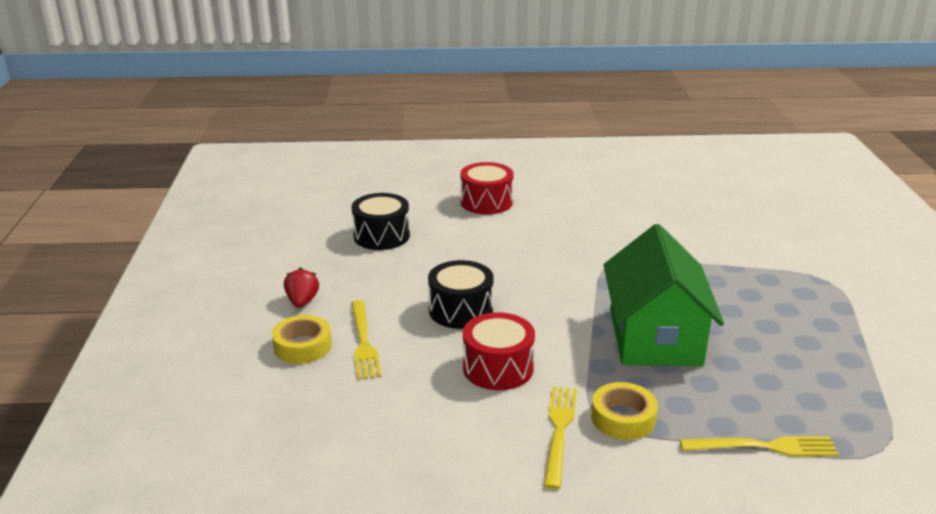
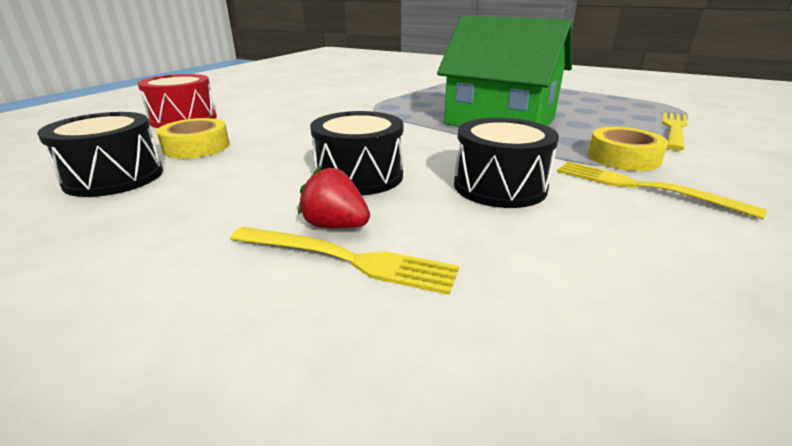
camera: 60 degrees left, 0 degrees up
yellow tape [272,315,332,364] -> yellow tape moved to [156,118,229,159]
red strawberry [284,268,319,308] -> red strawberry moved to [298,166,370,228]
red drum [463,312,535,390] -> black drum [454,118,559,208]

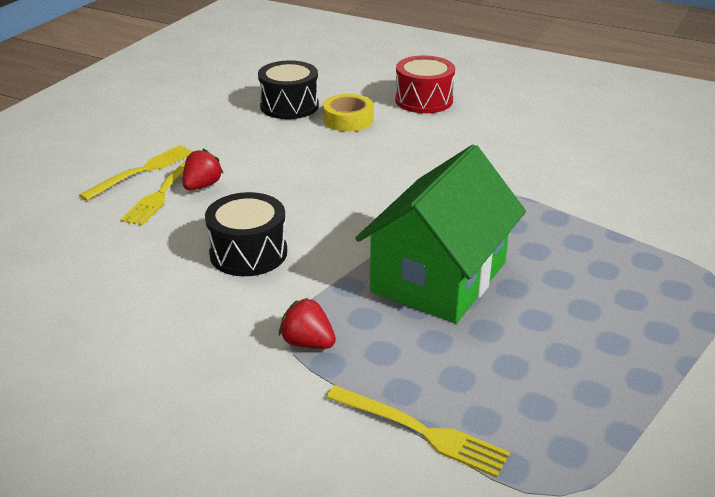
camera: 90 degrees right, 5 degrees up
black drum [310,111,404,195] -> none
yellow fork [557,161,767,219] -> yellow fork moved to [79,145,193,201]
yellow tape [588,127,668,171] -> red strawberry [279,297,336,349]

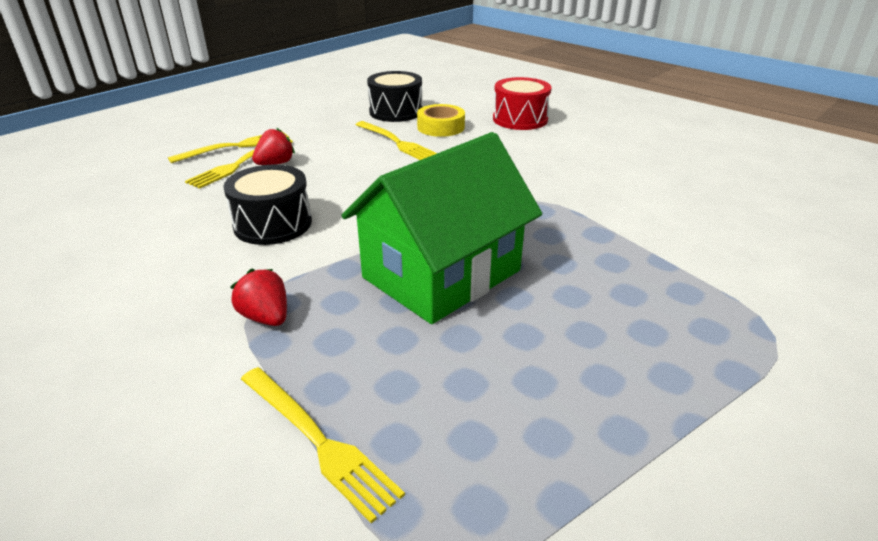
camera: 15 degrees right, 0 degrees up
none -> yellow fork [355,121,437,160]

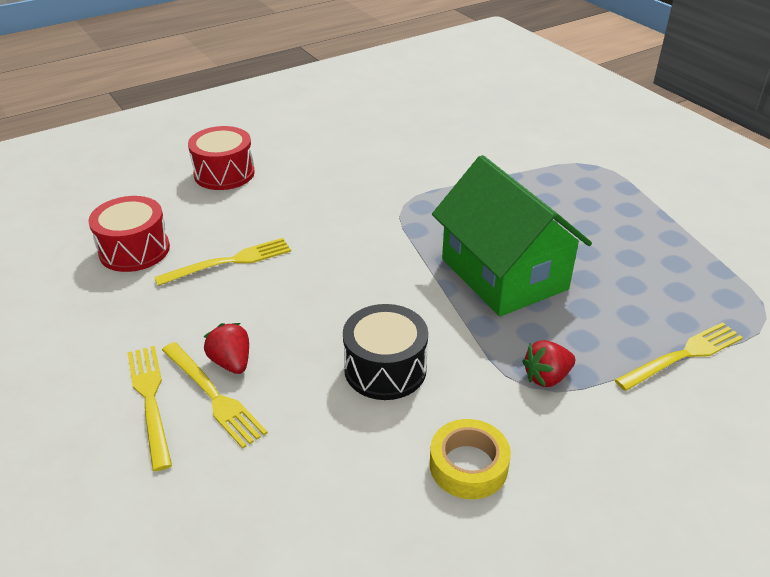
camera: 75 degrees left, 5 degrees up
black drum [367,71,422,122] -> red drum [88,196,170,272]
yellow tape [417,104,465,137] -> yellow tape moved to [430,419,511,499]

